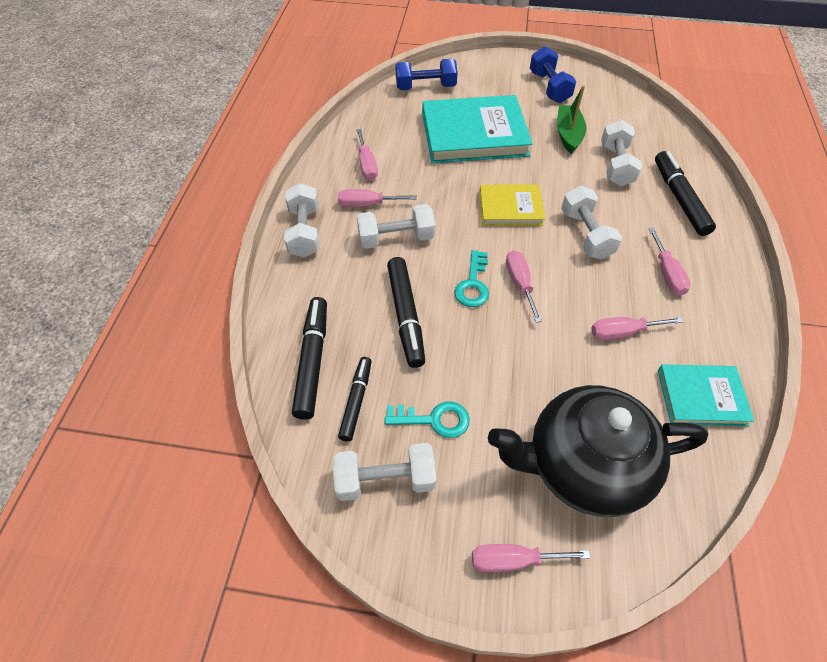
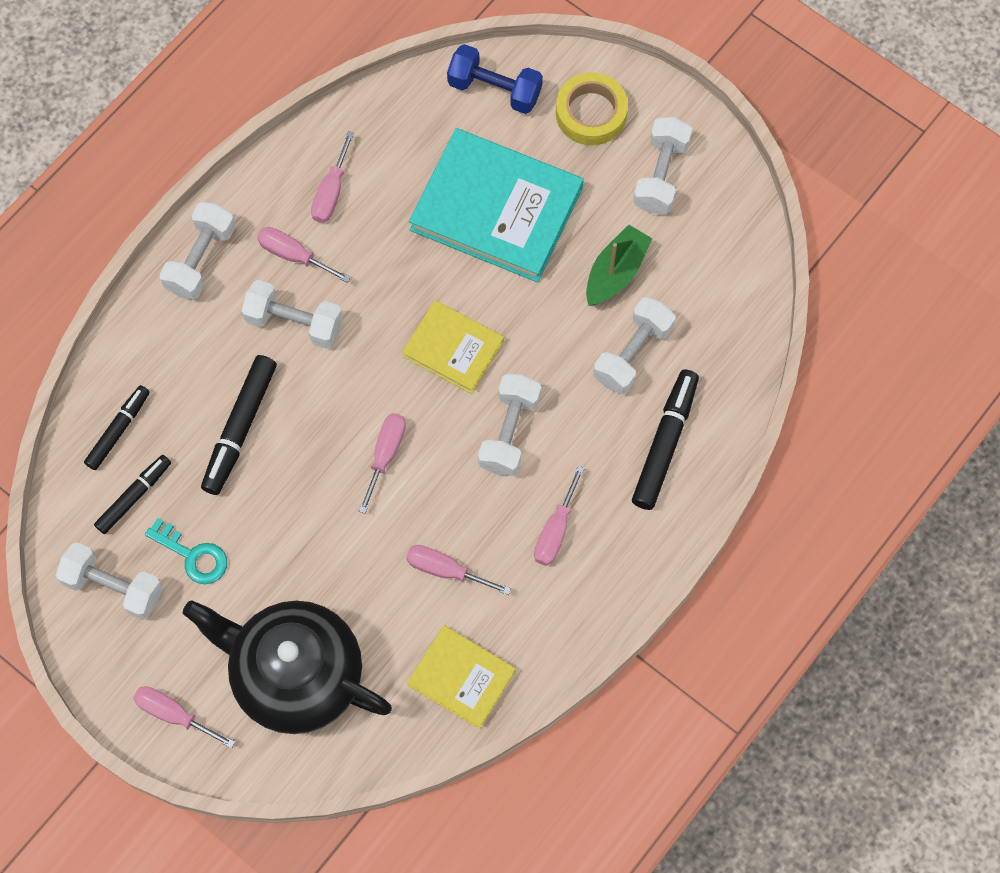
camera: 30 degrees right, 15 degrees up
black marker [292,297,327,420] -> black marker [84,385,150,470], size x0.65
turquoise key [454,250,489,307] -> none
blue dumbbell [530,46,576,103] -> white dumbbell [633,117,692,213]
turquoise book [658,364,754,426] -> yellow book [407,625,516,729]
none -> yellow tape [556,72,628,145]

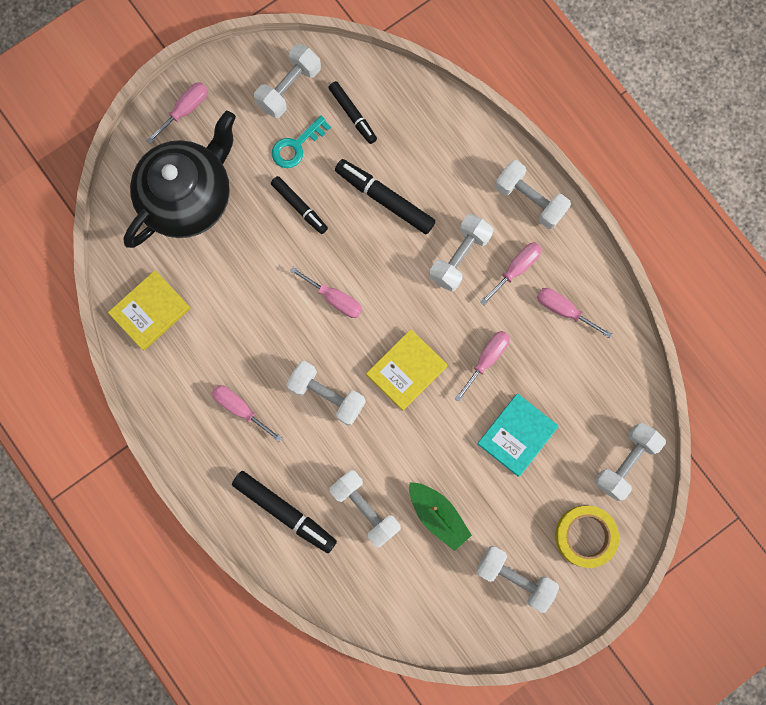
camera: 105 degrees right, 10 degrees up
black marker [84,385,150,470] -> black marker moved to [271,176,328,234]
pink screwdriver [406,545,511,595] -> pink screwdriver moved to [455,331,510,402]
turquoise book [409,128,583,282] -> turquoise book [477,393,559,477], size x0.56
blue dumbbell [447,44,543,114] -> white dumbbell [595,423,666,501]

